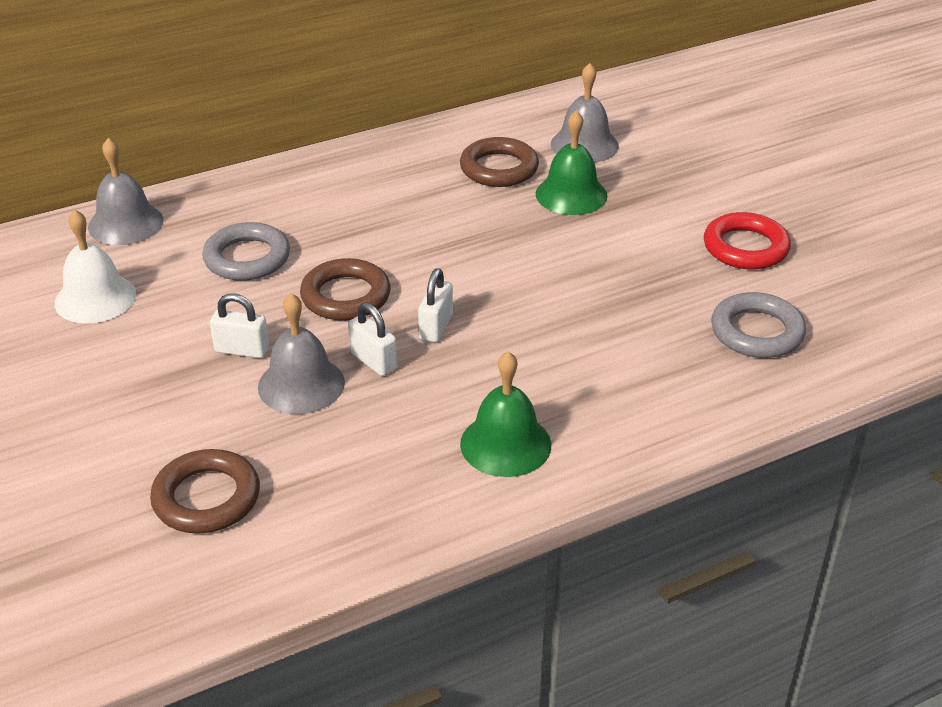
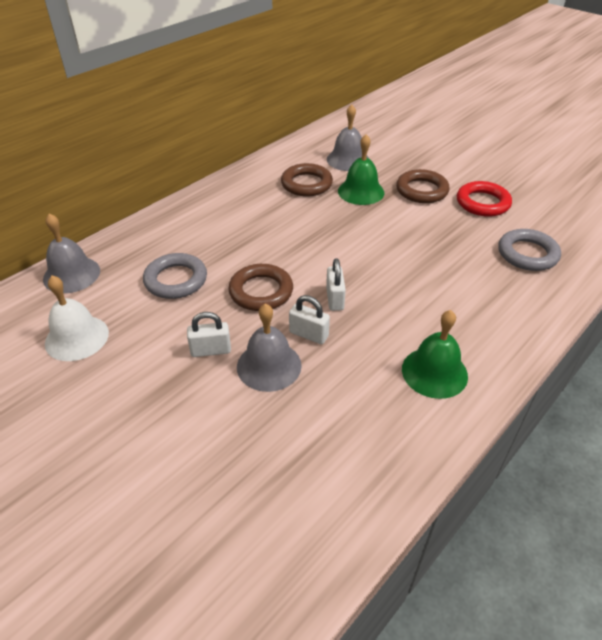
camera: 20 degrees left, 5 degrees up
brown ring [150,449,260,533] -> brown ring moved to [396,169,450,203]

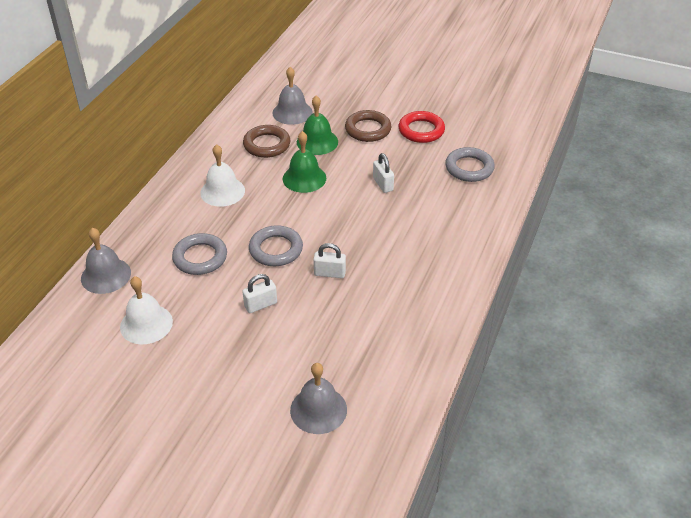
camera: 20 degrees left, 0 degrees up
brown ring [228,264,293,311] -> grey ring [249,225,303,266]
grey bell [237,303,302,392] -> grey bell moved to [290,363,347,434]
white padlock [326,258,346,311] -> white padlock moved to [373,153,394,193]
green bell [402,310,468,399] -> green bell moved to [283,131,326,193]
none -> white bell [200,144,245,207]

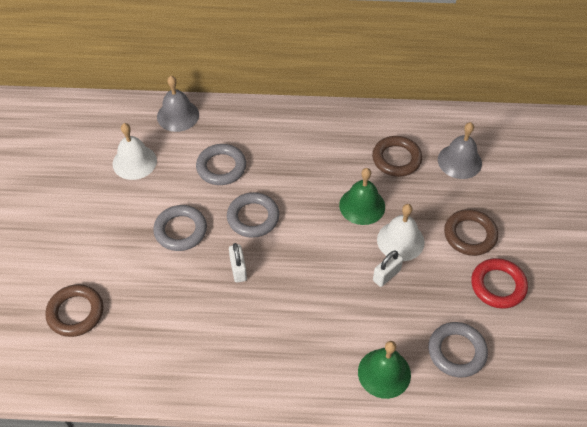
camera: 70 degrees right, 10 degrees up
white bell [200,144,245,207] -> white bell moved to [377,204,425,261]
white padlock [242,274,277,313] -> grey ring [153,205,207,251]
grey bell [290,363,347,434] -> brown ring [45,284,104,337]
green bell [297,96,338,155] -> green bell moved to [358,341,411,399]

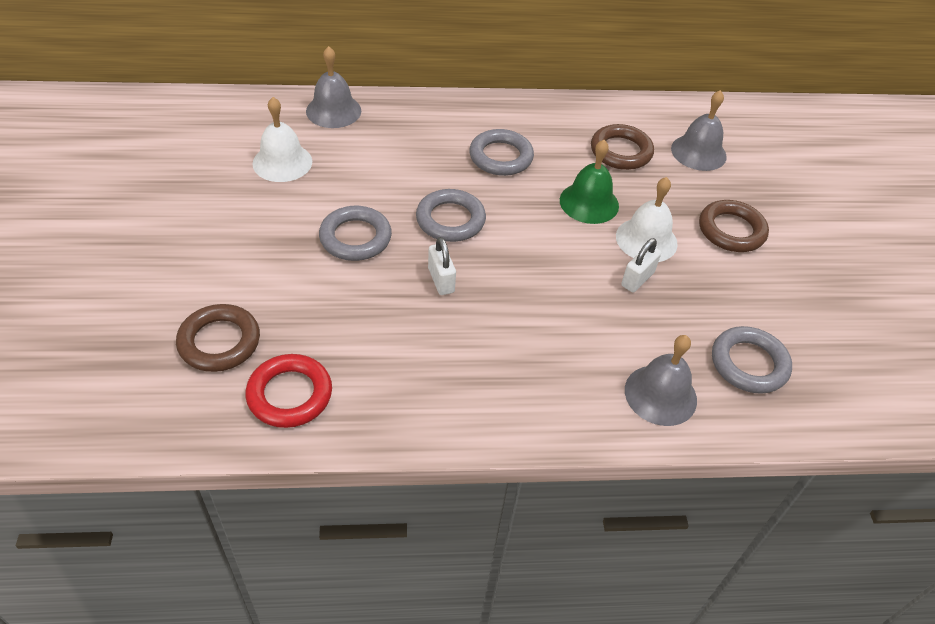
camera: 10 degrees left, 5 degrees down
grey ring [196,144,246,185] -> grey ring moved to [469,129,534,176]
green bell [358,341,411,399] -> grey bell [625,335,697,426]
red ring [471,258,528,309] -> red ring moved to [245,354,332,428]

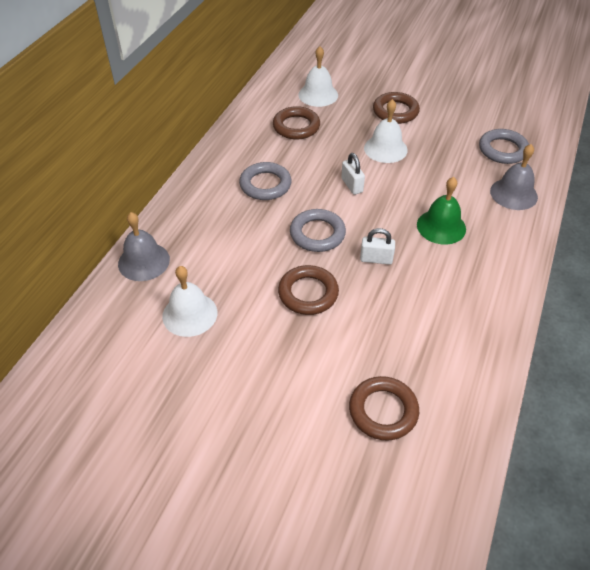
camera: 60 degrees left, 0 degrees up
red ring [245,354,332,428] -> none
grey ring [319,206,392,261] -> brown ring [278,265,339,315]
green bell [560,140,619,224] -> green bell moved to [417,177,466,245]
white padlock [621,238,661,292] -> white padlock moved to [341,153,365,195]
grey bell [671,90,727,171] -> white bell [298,46,338,107]

